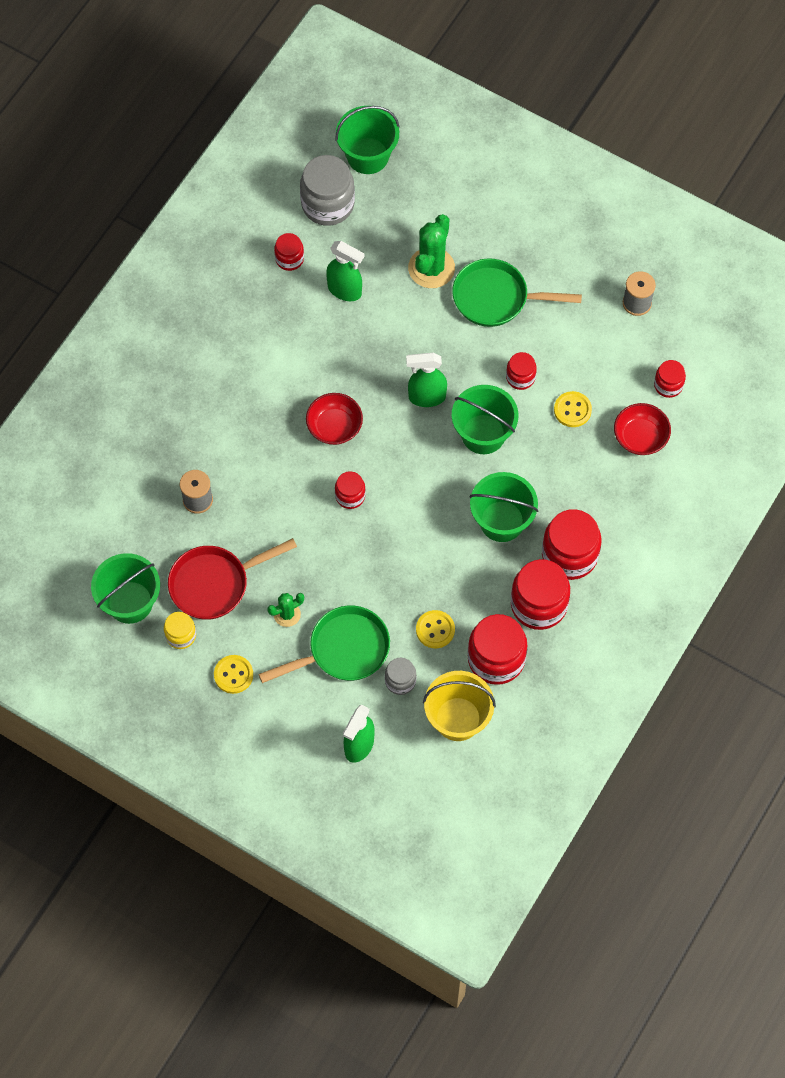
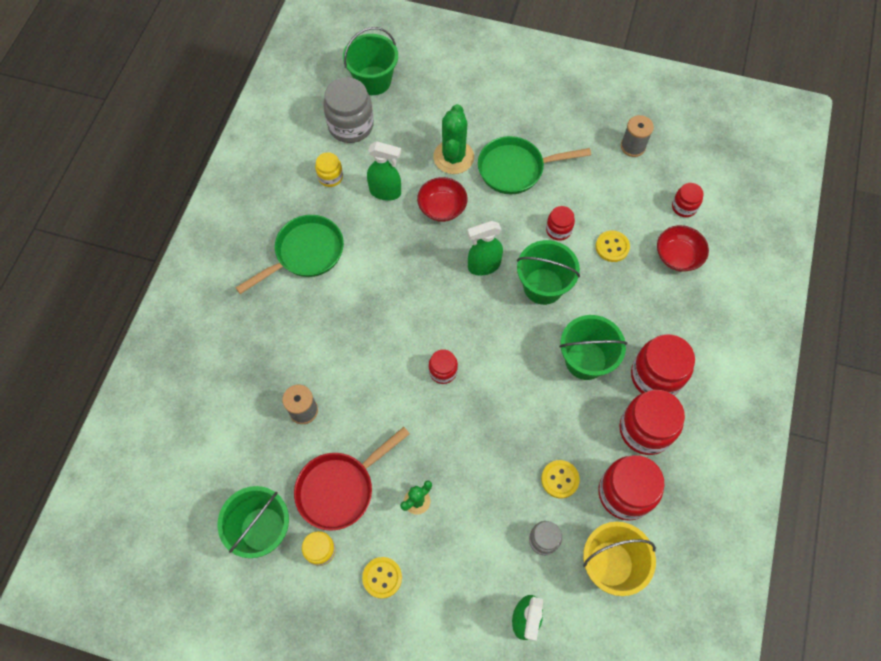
camera: 15 degrees left, 0 degrees up
green pan [258,606,390,683] -> green pan moved to [235,215,344,294]
red jar [274,233,304,271] -> yellow jar [315,152,343,187]
red bowl [306,393,363,445] -> red bowl moved to [417,177,468,222]

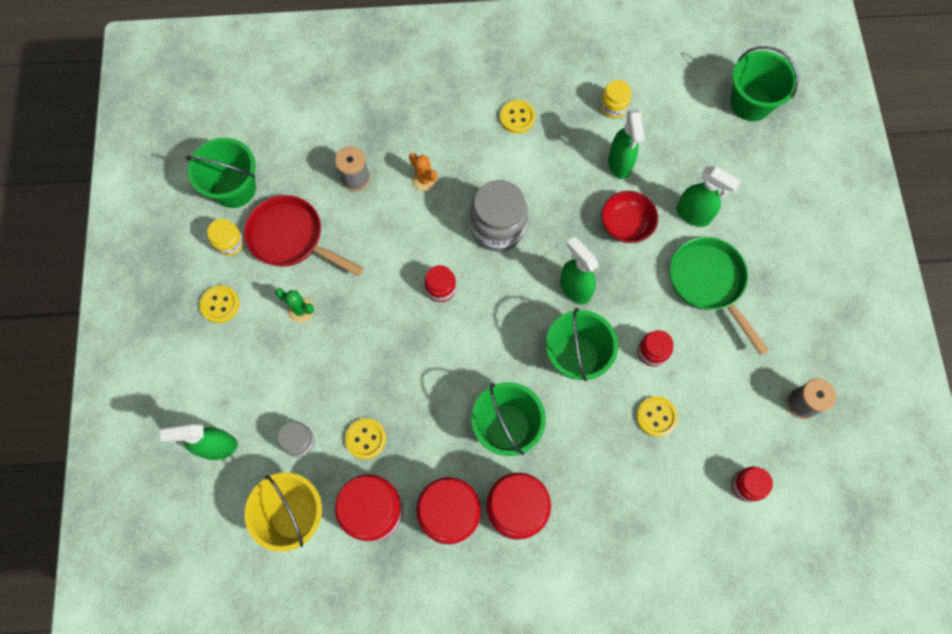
camera: 70 degrees right, 5 degrees up
green pan [235,215,344,294] -> yellow button [500,100,535,134]
grey jar [323,77,374,143] -> grey jar moved to [470,180,528,252]
green cactus [433,104,474,174] -> green spray bottle [676,166,741,227]
red bowl [657,225,709,272] -> none
none -> orange cactus [409,153,437,191]

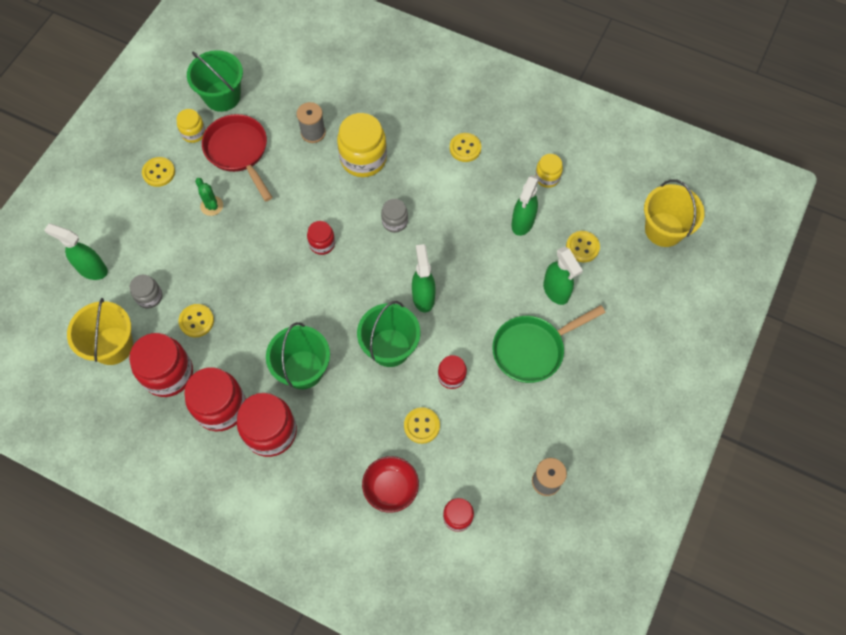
camera: 30 degrees right, 5 degrees down
orange cactus [409,153,437,191] -> yellow jar [337,113,387,177]
grey jar [470,180,528,252] -> grey jar [381,199,408,233], size x0.54
red bowl [601,191,658,243] -> red bowl moved to [362,456,419,513]
green pan [670,237,769,355] -> green pan turned 120 degrees counterclockwise [492,305,606,383]
green bucket [730,46,799,121] -> yellow bucket [644,179,705,247]
none -> yellow button [566,231,600,262]

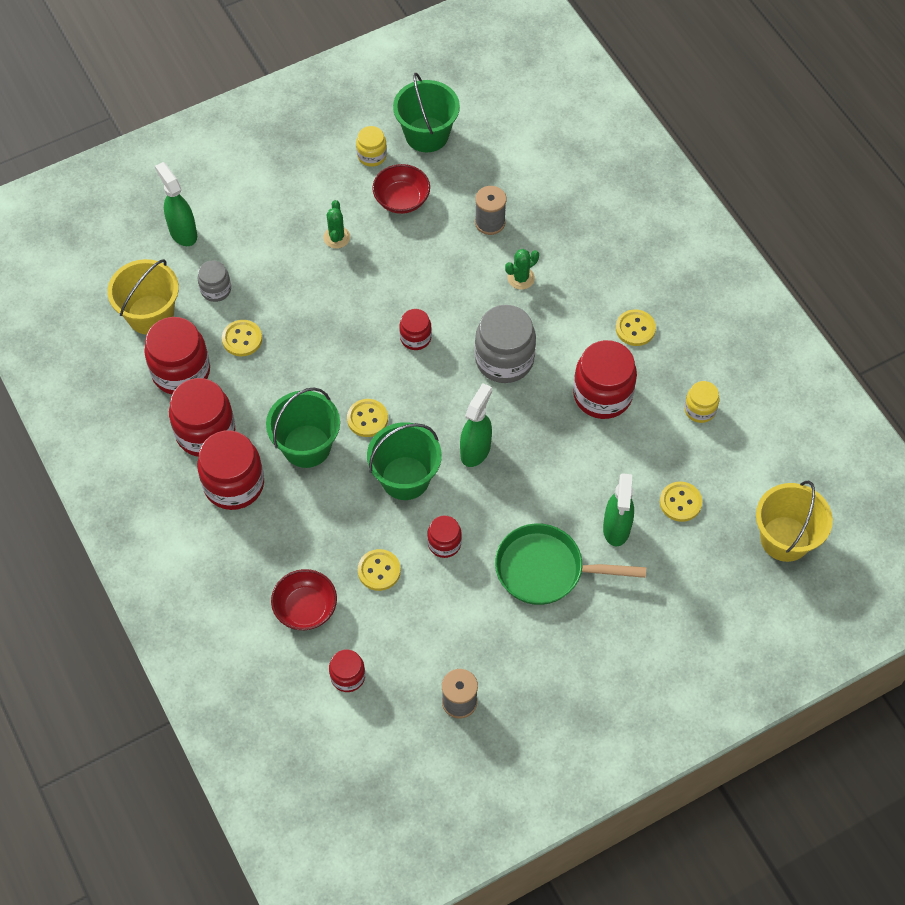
camera: 35 degrees right, 5 degrees down
yellow button [142,157,175,187] -> yellow button moved to [347,399,388,437]
red pan [202,114,272,201] -> red bowl [372,164,430,214]
yellow jar [337,113,387,177] -> green cactus [505,249,539,290]
grey jar [381,199,408,233] -> grey jar [475,305,536,383], size x1.87
green spray bottle [511,175,539,236] -> none
none -> red jar [573,340,637,419]

